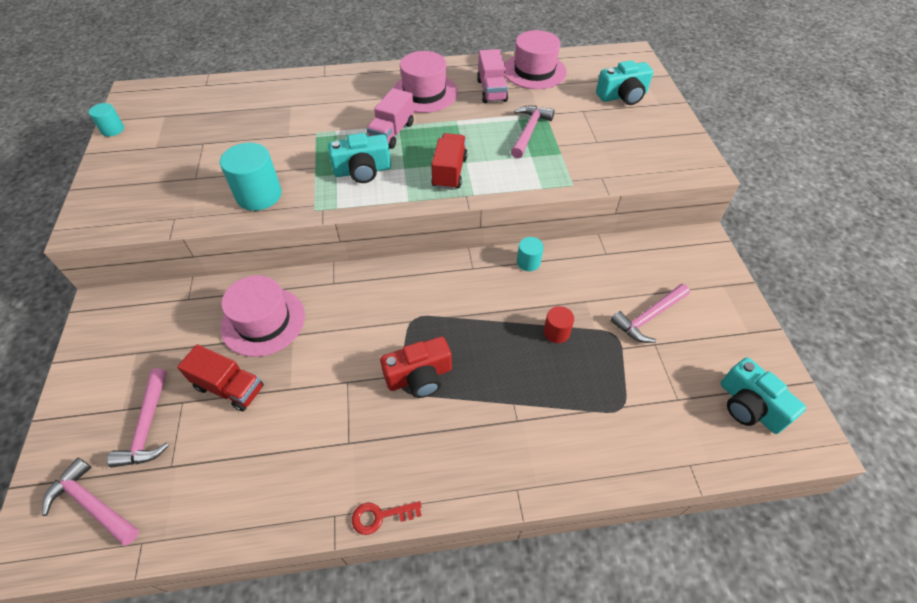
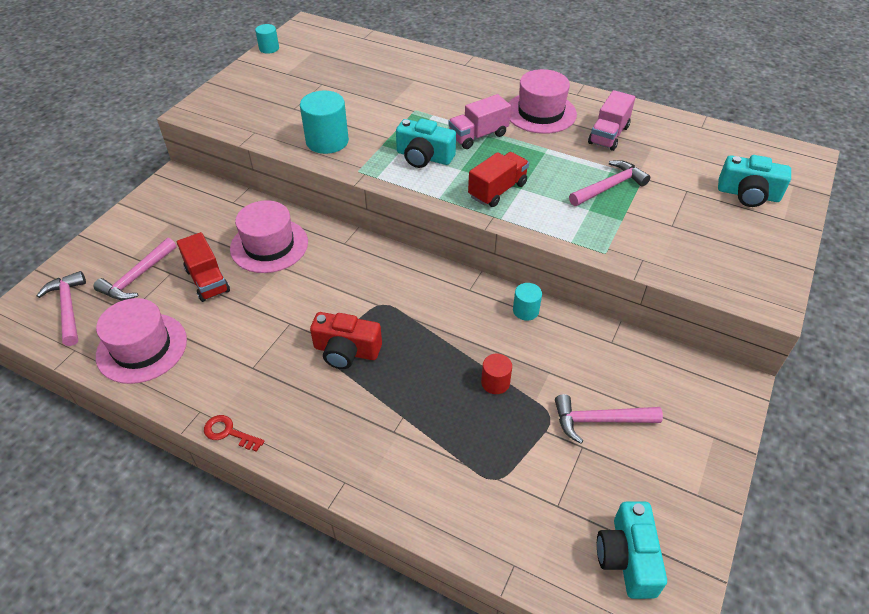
camera: 35 degrees right, 5 degrees down
pink hat [504,30,567,89] -> pink hat moved to [96,298,187,384]

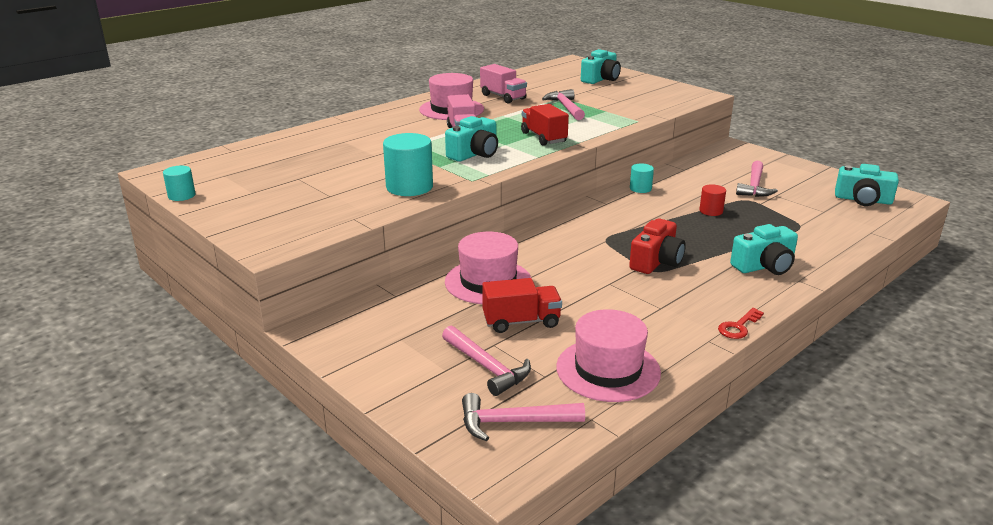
camera: 70 degrees left, 20 degrees down
none -> turquoise camera [730,224,798,275]

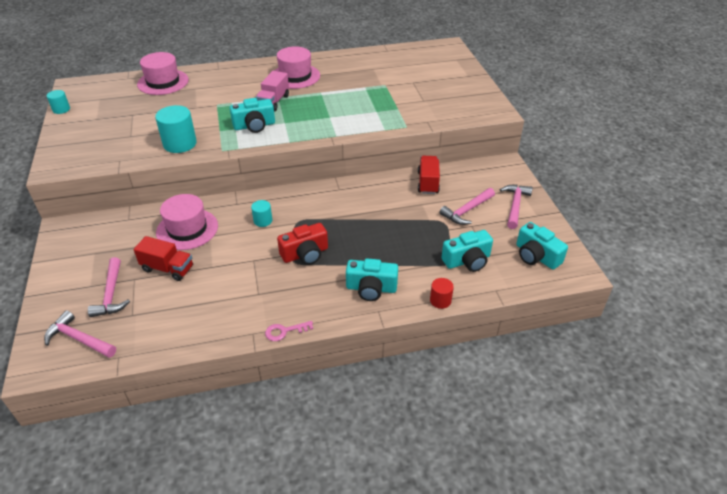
camera: 30 degrees right, 15 degrees up
pink truck [480,64,527,103] -> none
red truck [521,104,569,146] -> red truck moved to [418,156,440,194]
pink hammer [542,89,585,120] -> pink hammer moved to [500,185,533,229]
pink hat [556,309,661,402] -> pink hat moved to [137,52,189,95]
turquoise camera [581,49,621,84] -> turquoise camera moved to [441,230,493,272]
turquoise cylinder [630,163,654,193] -> turquoise cylinder moved to [251,200,272,227]
red cylinder [699,184,726,216] -> red cylinder moved to [430,278,454,309]
red key [718,308,764,339] -> pink key [265,321,313,341]

